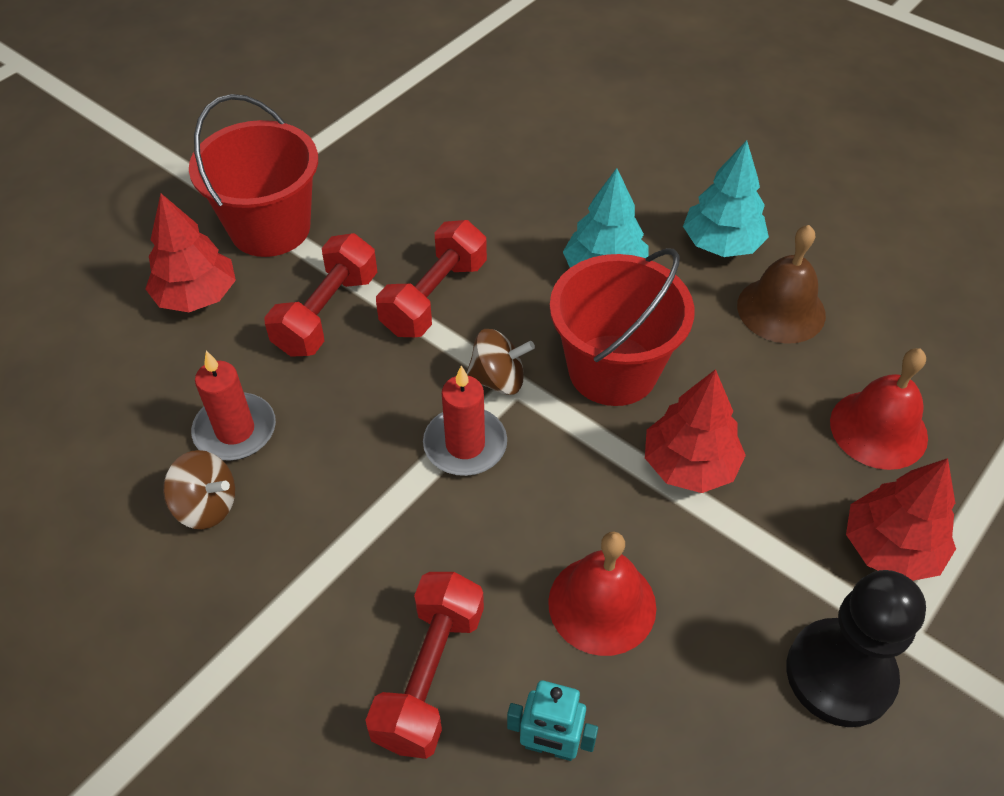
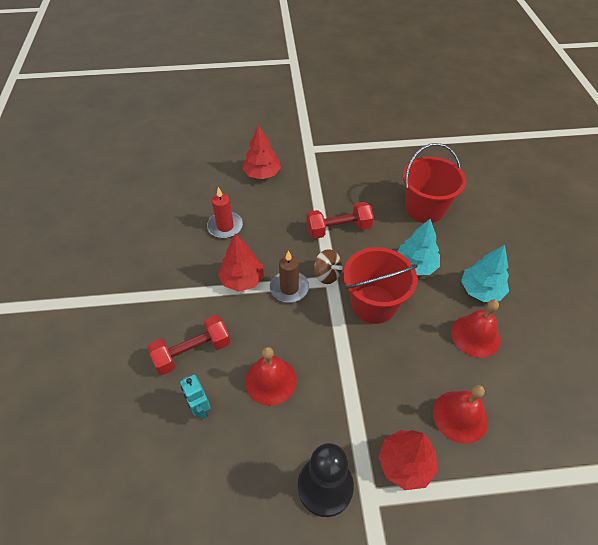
camera: 45 degrees right, 0 degrees up
brown spinning top [163,450,235,529] -> none
red bucket [189,94,318,257] -> red bucket moved to [403,143,466,223]
red dumbbell [264,233,377,357] -> none
red candle [423,366,507,476] -> brown candle [270,251,309,302]
red tree [645,369,746,493] -> red tree moved to [218,234,264,292]
brown bell [737,225,826,344] -> red bell [451,300,501,358]

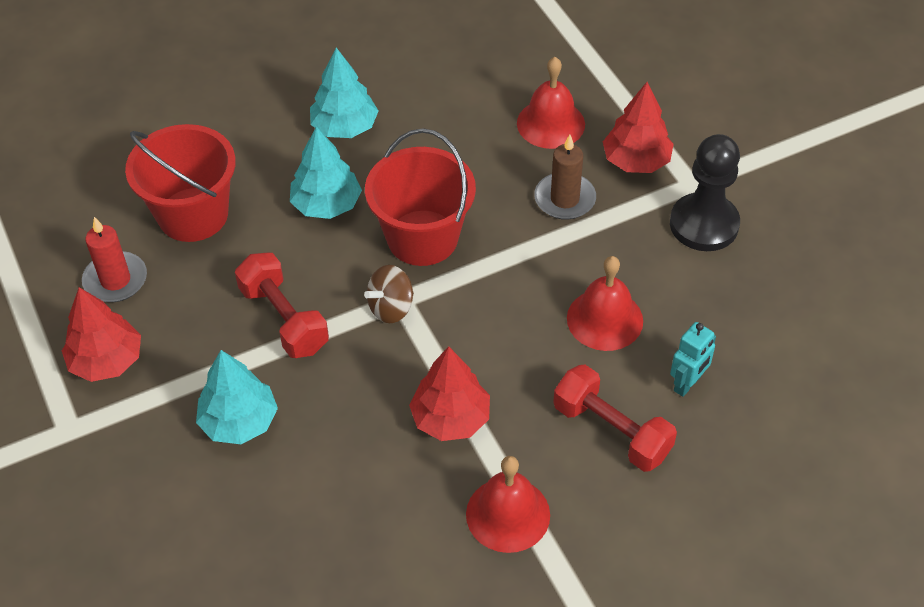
camera: 110 degrees left, 0 degrees up
red candle [207,187,243,238] -> red candle moved to [82,217,147,302]
red tree [242,125,281,179] -> red tree moved to [62,287,141,382]
brown candle [270,251,309,302] -> brown candle moved to [534,135,596,220]
brown spinning top [314,249,343,284] -> brown spinning top turned 150 degrees counterclockwise [364,265,414,323]
red bell [451,300,501,358] -> red bell moved to [466,456,550,553]
none -> turquoise tree [196,350,278,444]

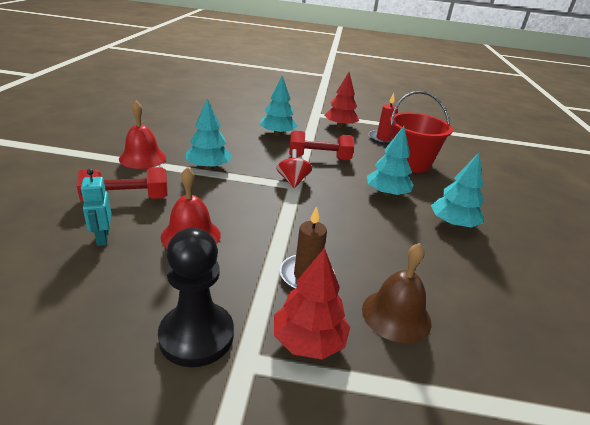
camera: 120 degrees right, 20 degrees down
brown spinning top [364,265,414,323] -> red spinning top [276,149,312,188]
red bucket [365,128,476,266] -> none
red tree [409,347,490,441] -> turquoise tree [186,98,232,170]
red bell [517,57,585,149] -> brown bell [362,243,431,343]

